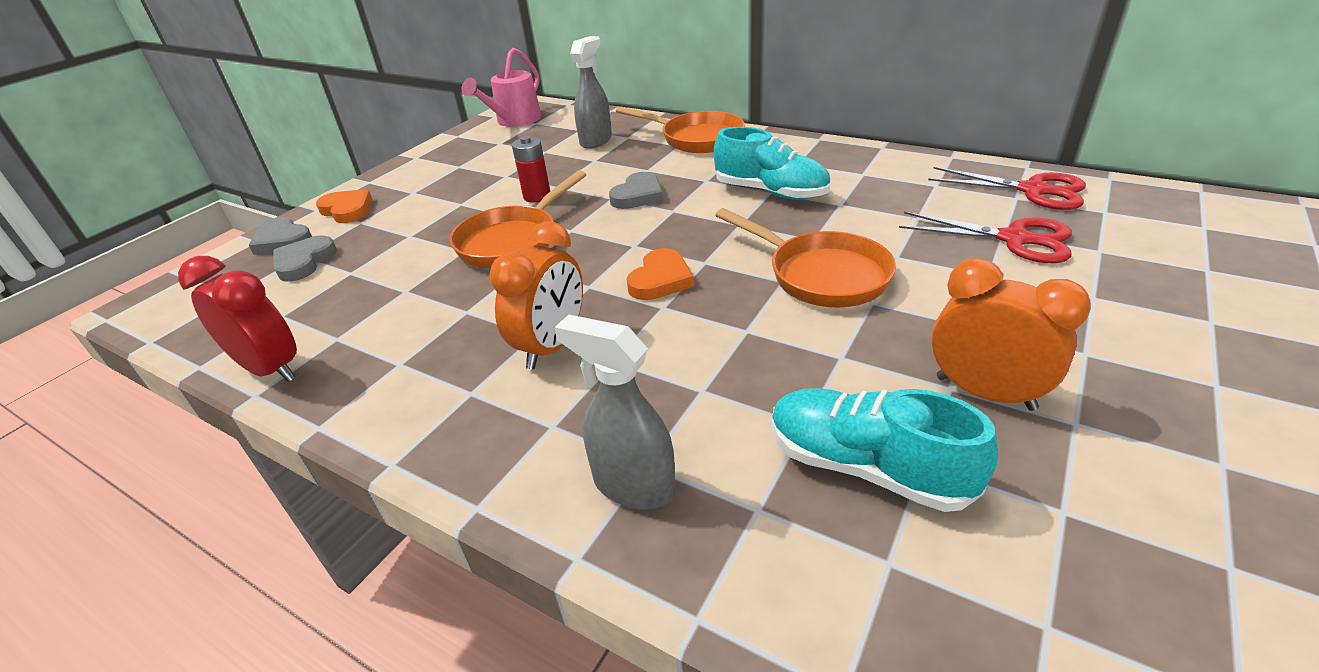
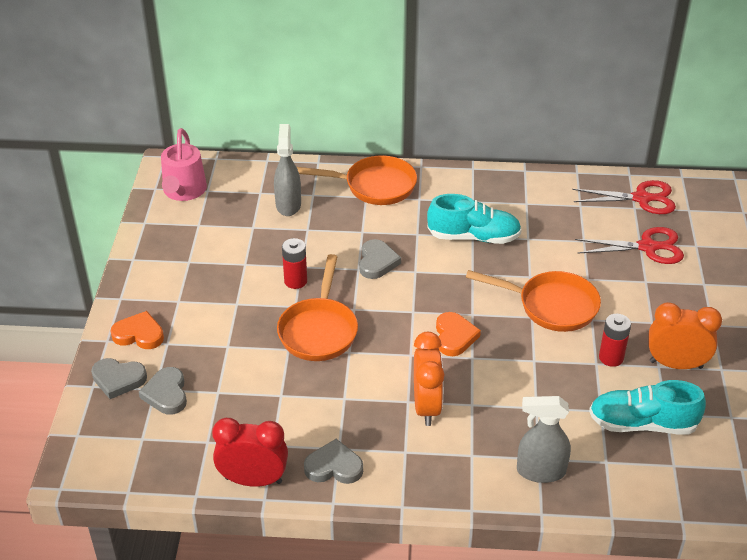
camera: 30 degrees left, 5 degrees up
none -> grey heart [304,439,363,484]
none -> red battery [599,314,631,367]

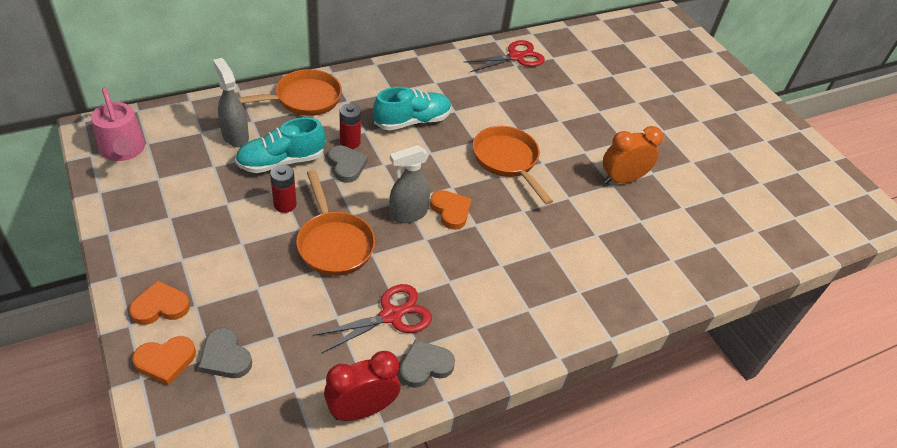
camera: 35 degrees left, 5 degrees up
grey heart [91,358,147,399] -> orange heart [132,336,196,386]
orange clock [414,332,444,426] -> none
orange pan [466,270,601,332] -> orange pan turned 105 degrees counterclockwise [473,126,553,205]
grey spray bottle [517,396,571,483] -> grey spray bottle moved to [389,145,430,223]
red scissors [575,227,684,264] -> red scissors moved to [313,284,432,353]
turquoise shoe [589,380,706,435] -> turquoise shoe moved to [235,117,325,173]
red battery [599,314,631,367] -> red battery moved to [340,103,361,149]

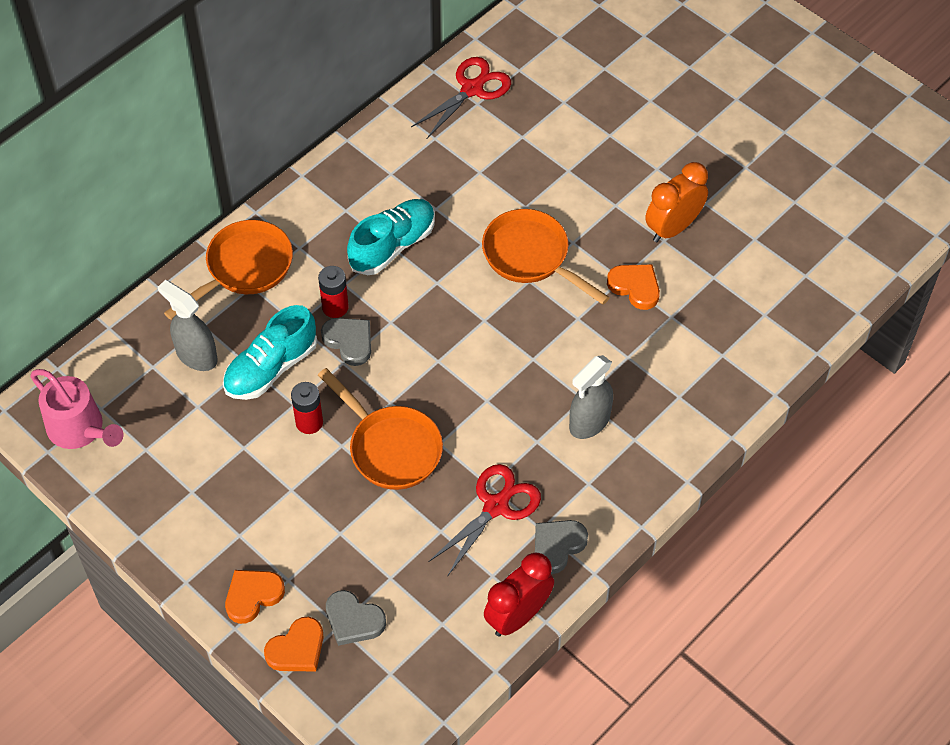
camera: 15 degrees left, 10 degrees up
grey spray bottle [389,145,430,223] -> grey spray bottle moved to [569,355,613,439]
orange heart [430,190,471,230] -> orange heart moved to [607,264,660,310]

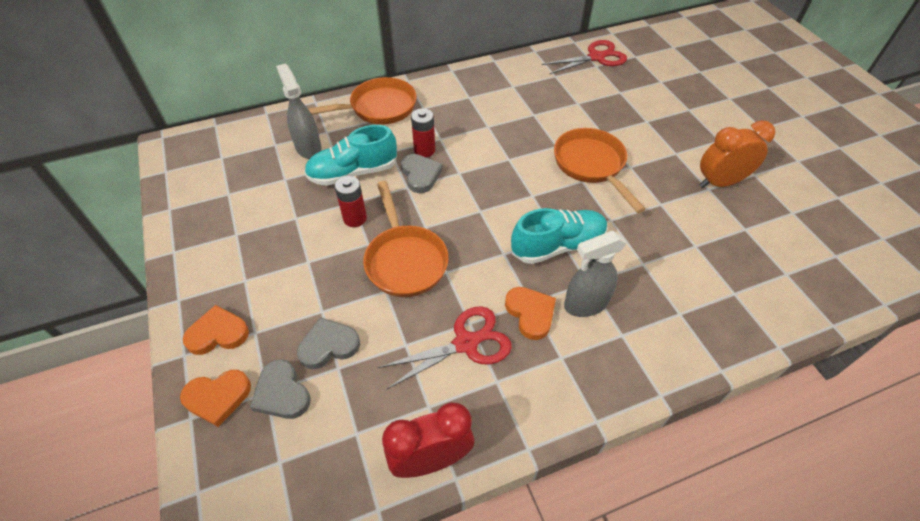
camera: 25 degrees right, 5 degrees down
pink watering can [30,369,123,449] -> none
turquoise shoe [347,199,435,275] -> turquoise shoe moved to [511,208,608,264]
grey heart [535,520,588,574] -> grey heart moved to [297,317,360,369]
orange heart [607,264,660,310] -> orange heart moved to [505,287,556,340]

